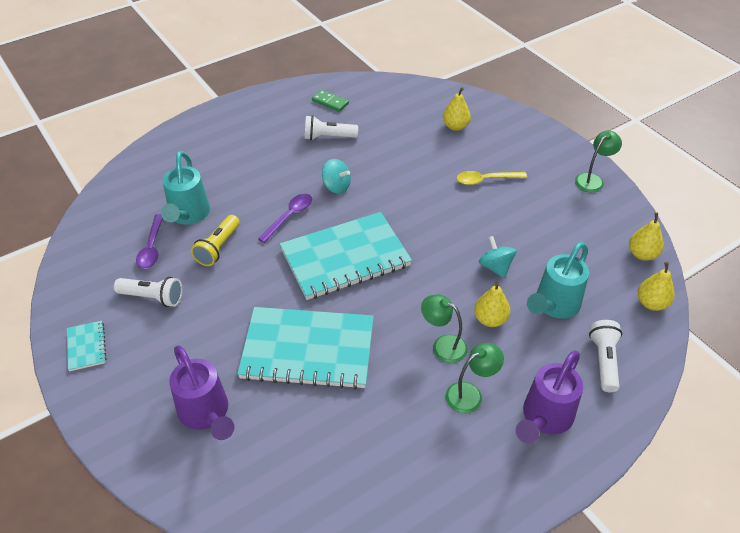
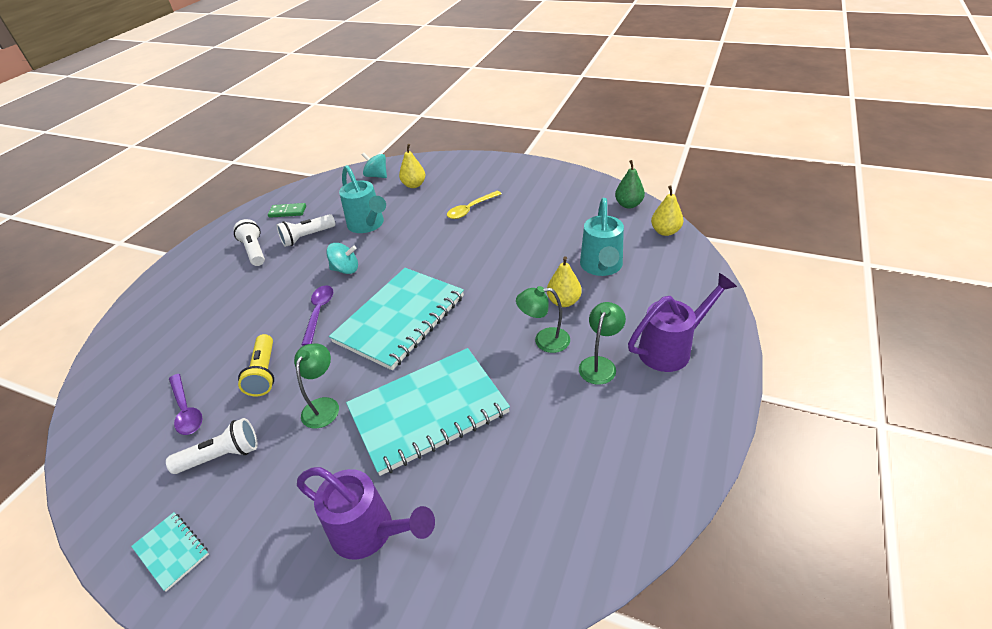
camera: 30 degrees left, 5 degrees down
turquoise watering can [161,151,210,225] -> turquoise watering can moved to [339,165,386,233]
turquoise spinning top [479,236,516,278] -> turquoise spinning top moved to [362,153,387,178]
purple watering can [516,350,583,444] -> purple watering can turned 120 degrees counterclockwise [628,273,737,372]
green lamp [575,130,622,192] -> green lamp moved to [294,344,339,428]
white flashlight [589,320,622,392] -> white flashlight moved to [233,219,265,266]
yellow pear [629,212,664,261] -> green pear [615,160,645,209]

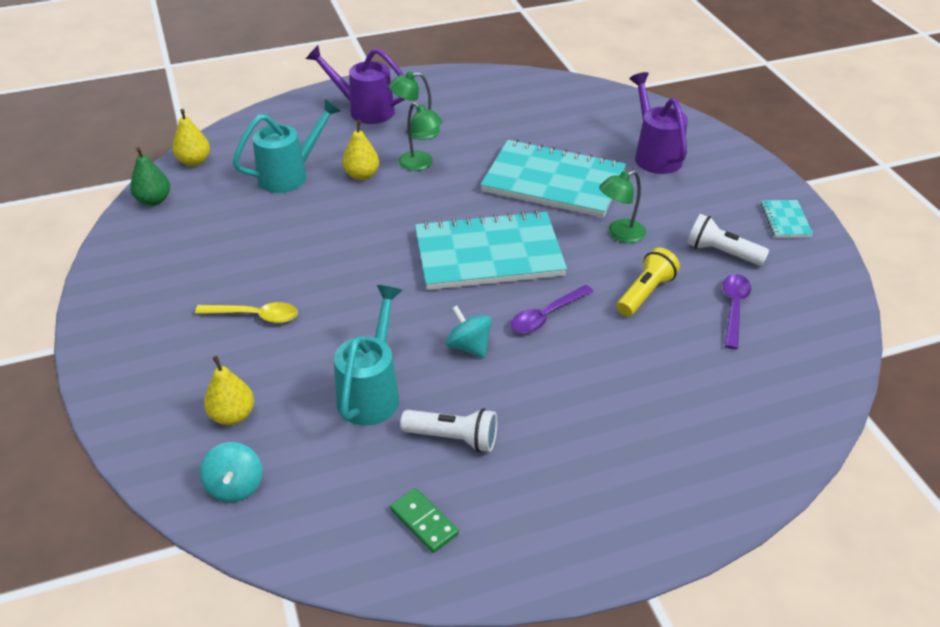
camera: 135 degrees left, 0 degrees up
white flashlight [233,219,265,266] -> none

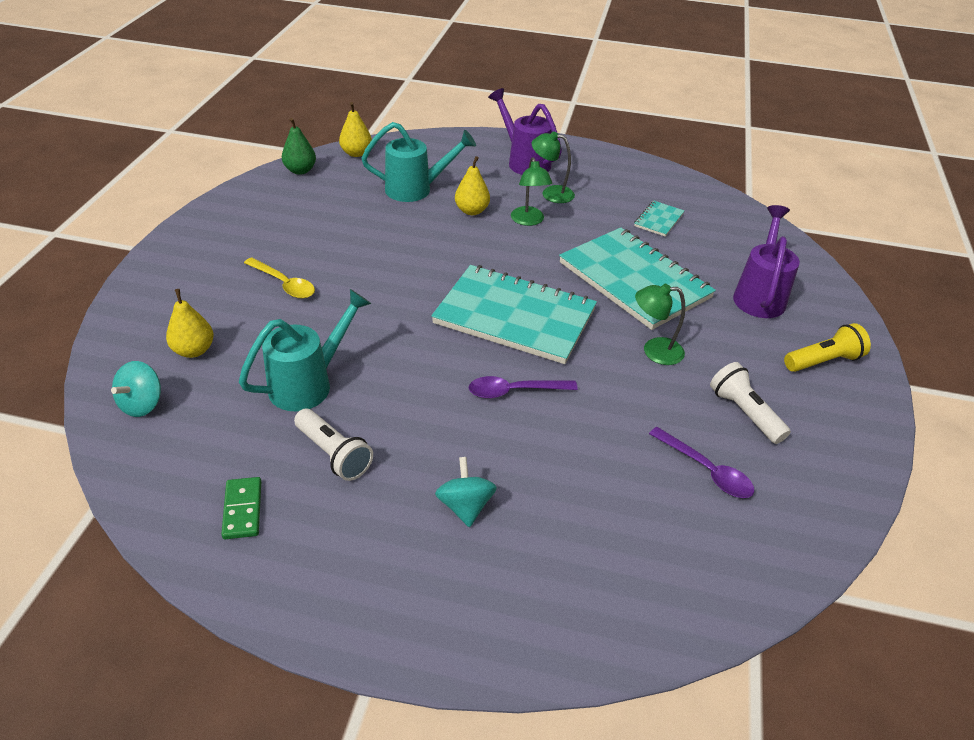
camera: 30 degrees right, 0 degrees up
turquoise spinning top [446,305,492,358] -> turquoise spinning top moved to [435,457,497,527]
yellow flashlight [617,247,680,316] -> yellow flashlight moved to [784,323,871,372]
purple spoon [723,274,751,349] -> purple spoon turned 90 degrees clockwise [649,427,754,498]
turquoise notebook [761,200,813,238] -> turquoise notebook moved to [634,201,685,237]

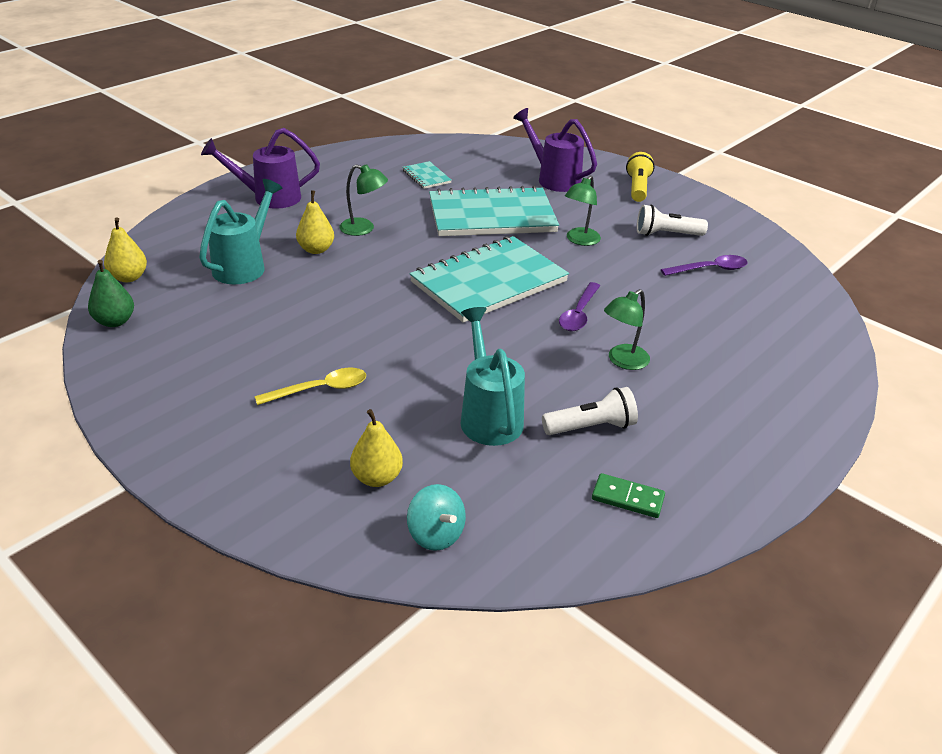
camera: 60 degrees left, 5 degrees down
turquoise spinning top [435,457,497,527] -> none
green lamp [532,131,575,203] -> green lamp moved to [604,289,650,370]

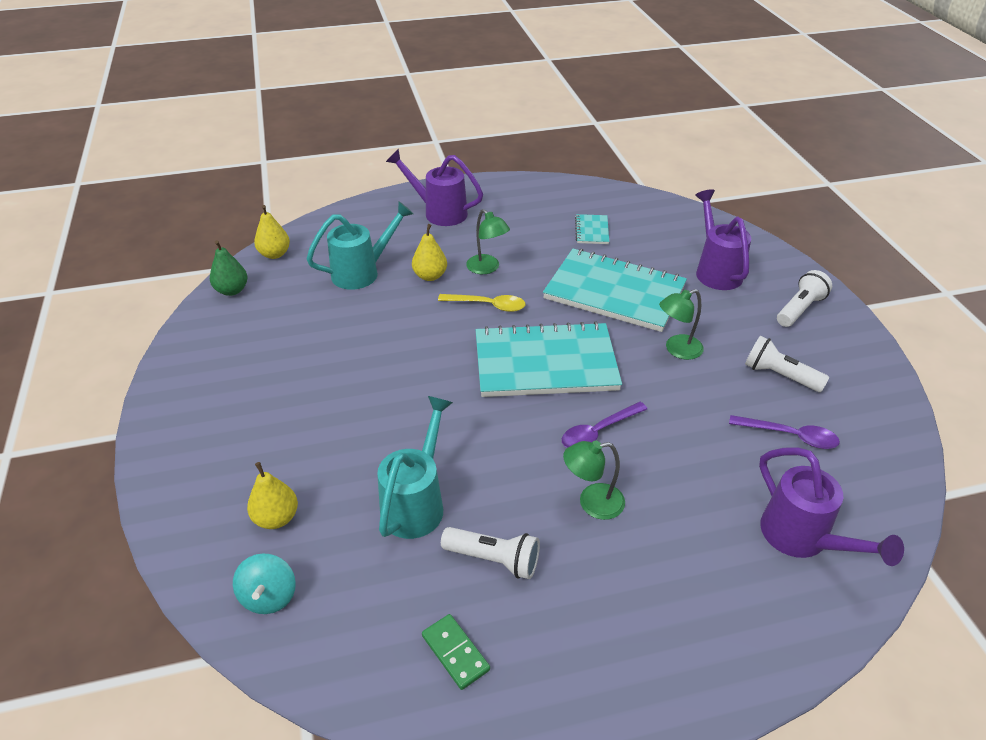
camera: 35 degrees right, 5 degrees up
yellow spoon [255,368,366,405] -> yellow spoon moved to [438,294,525,312]
yellow flashlight [626,152,655,202] -> white flashlight [777,270,832,327]
none -> purple watering can [759,447,904,566]

